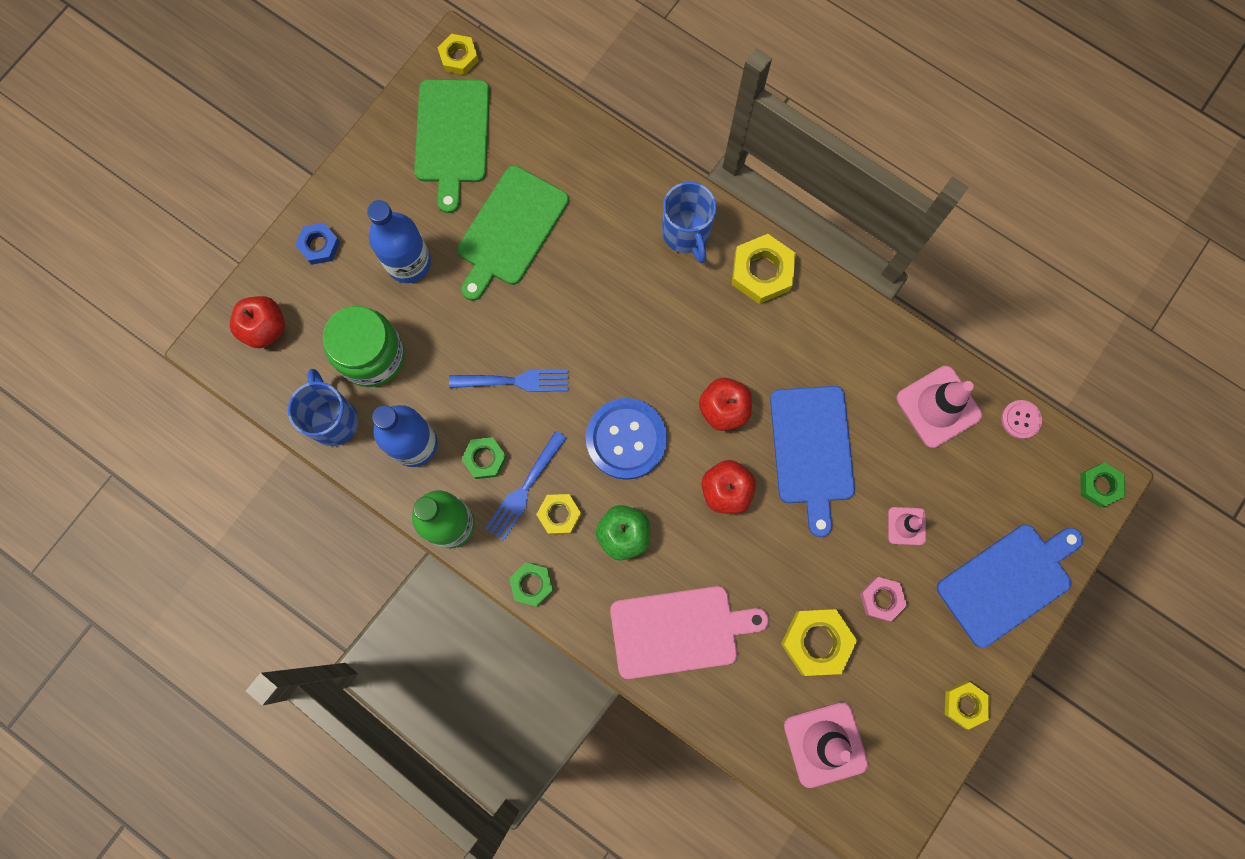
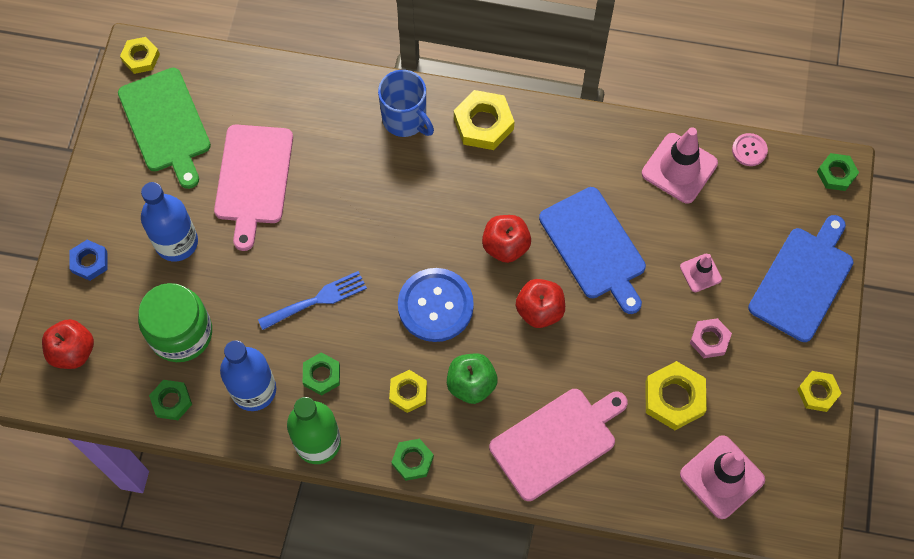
camera: 25 degrees left, 10 degrees down
blue mug [288,369,359,446] -> green nut [149,380,192,420]
green cutting board [457,166,569,301] -> pink cutting board [214,124,293,251]
blue fork [485,431,567,541] -> none

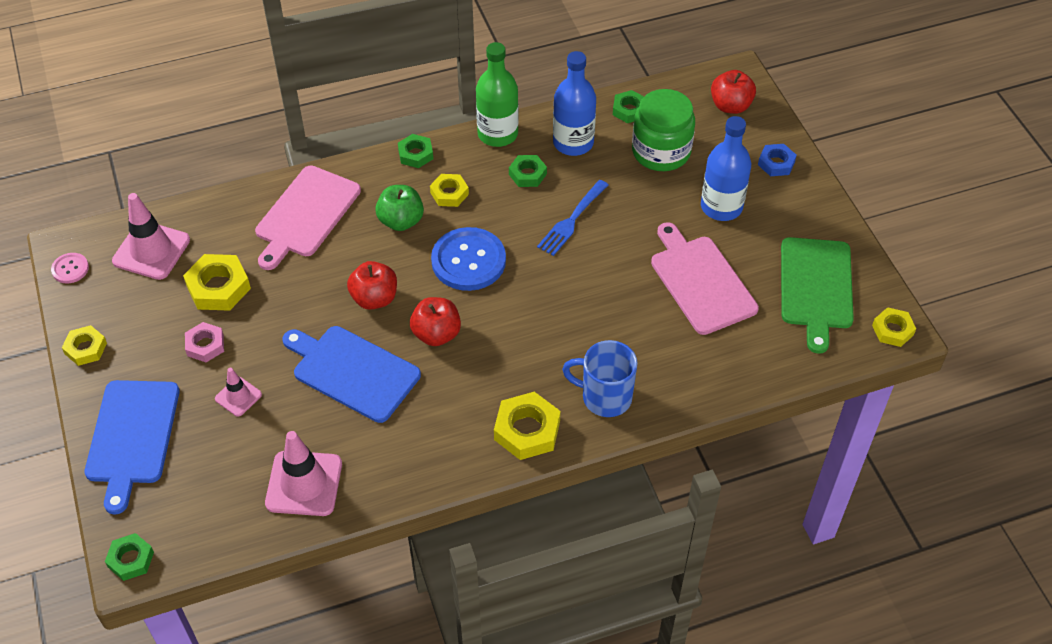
camera: 150 degrees right, 15 degrees down
green cutting board [118,68,211,189] -> green cutting board turned 120 degrees counterclockwise [781,237,854,354]
pink button [732,133,768,166] -> pink button moved to [51,253,89,283]

